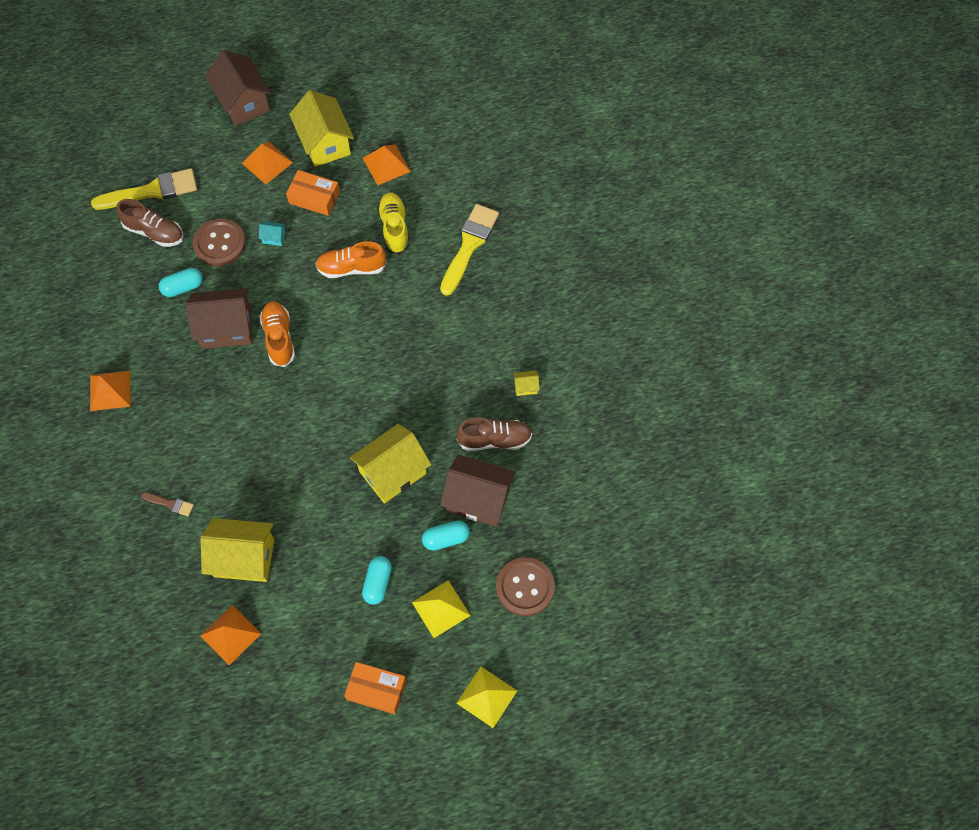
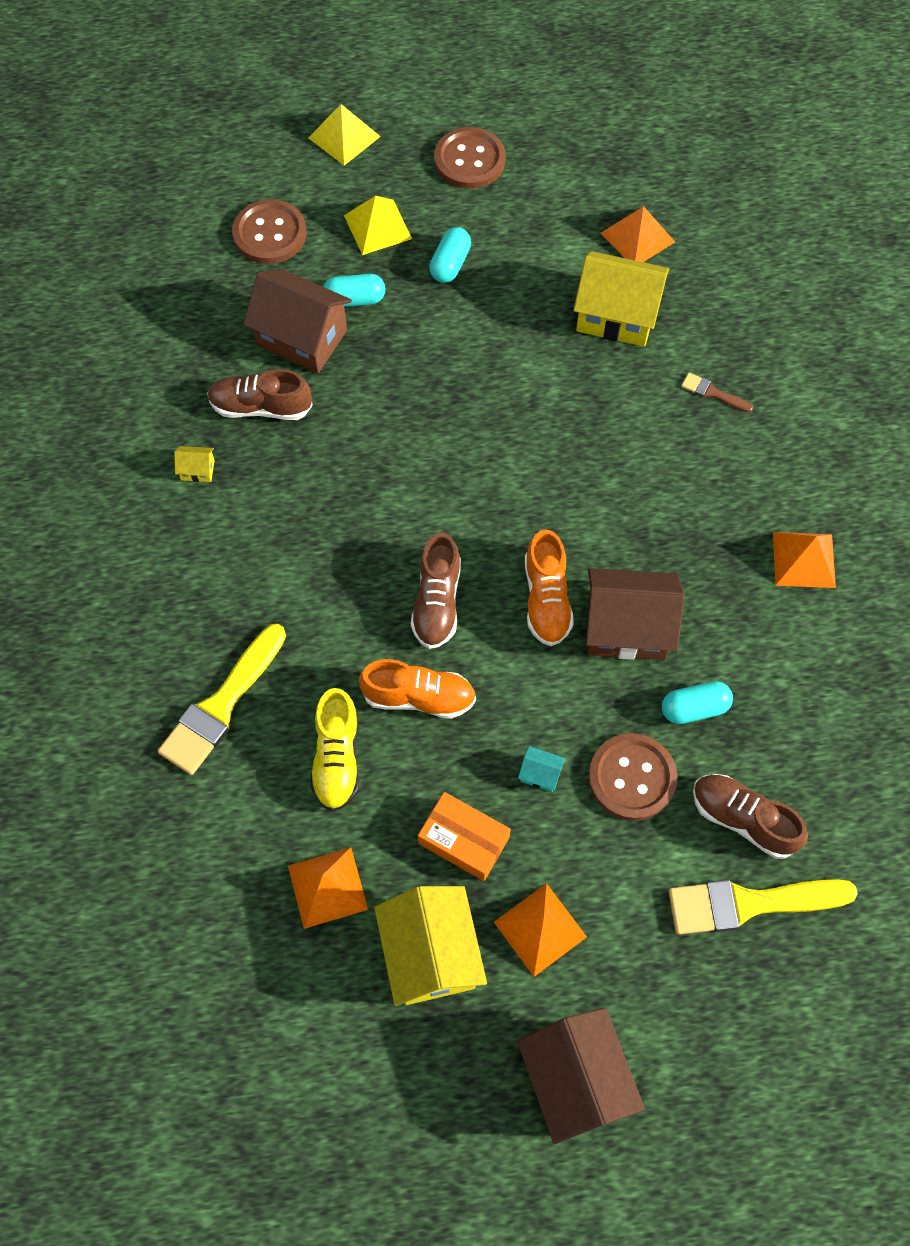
camera: 170 degrees left, 0 degrees up
orange box [344,662,406,714] -> brown button [434,127,506,189]
yellow house [350,424,431,504] -> none
none -> brown shoe [411,533,461,649]

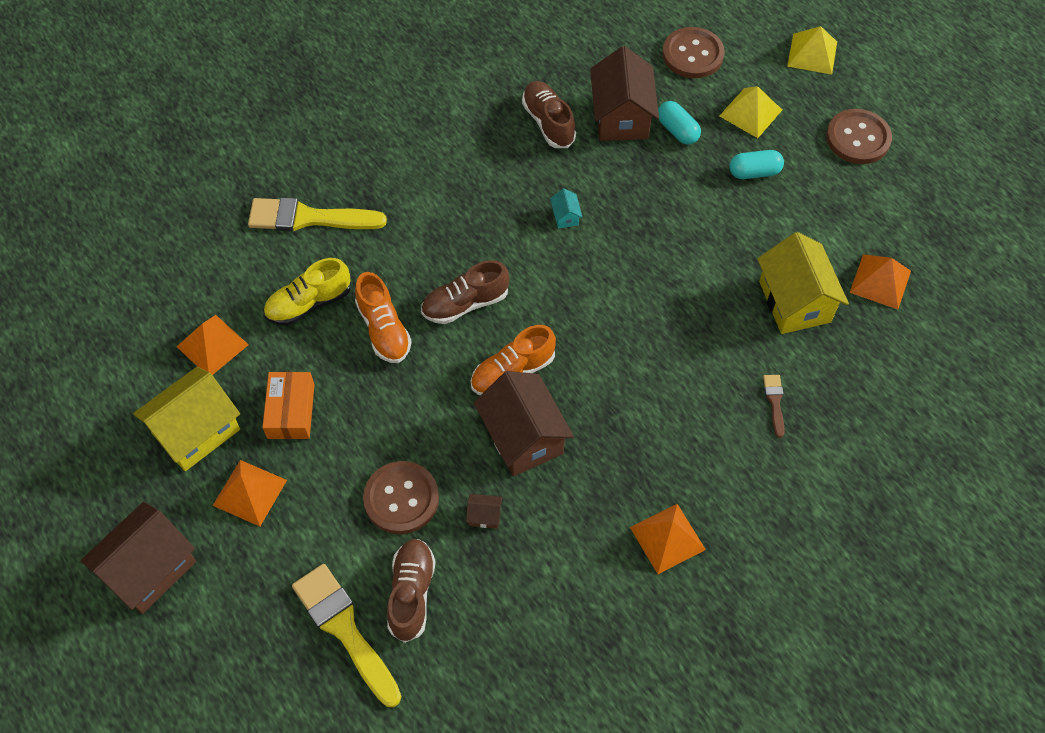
camera: 60 degrees right, 5 degrees down
yellow house [174,446,215,482] -> none
turquoise house [518,746,565,792] -> turquoise house moved to [550,188,582,229]
turquoise capsule [662,681,733,724] -> brown house [466,494,503,529]

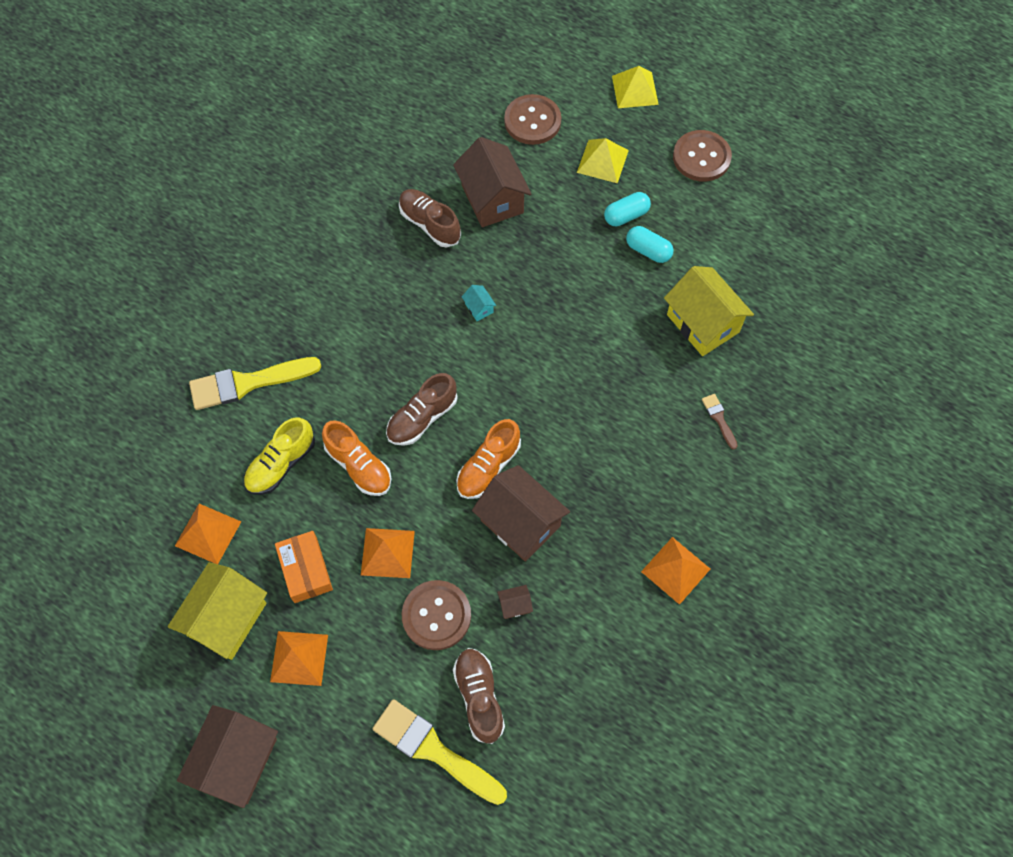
camera: 20 degrees left, 5 degrees up
turquoise capsule [658,101,701,145] -> turquoise capsule moved to [626,226,674,263]
orange pyramid [849,254,911,309] -> orange pyramid moved to [361,528,415,578]

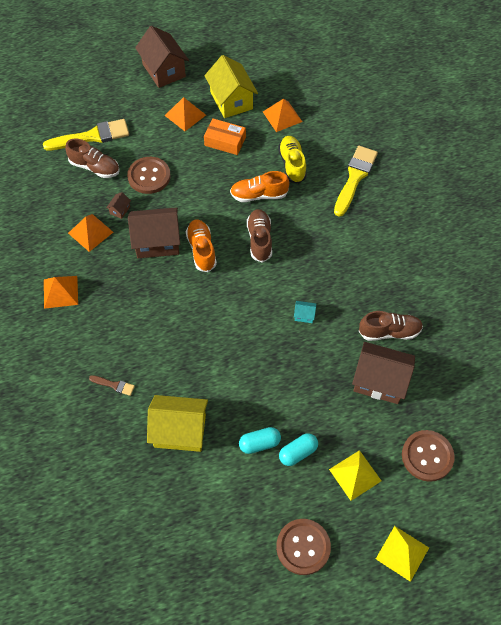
camera: 130 degrees right, 5 degrees down
orange pyramid [361,528,415,578] -> orange pyramid moved to [68,214,113,252]
turquoise capsule [604,192,651,226] -> turquoise capsule turned 45 degrees clockwise [279,433,318,466]

